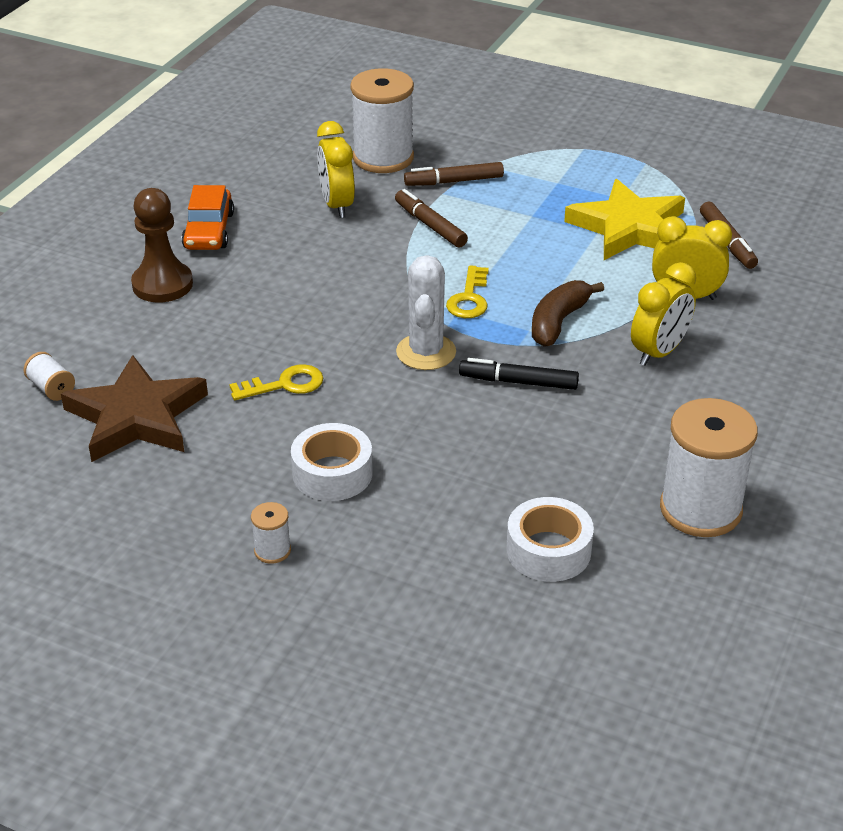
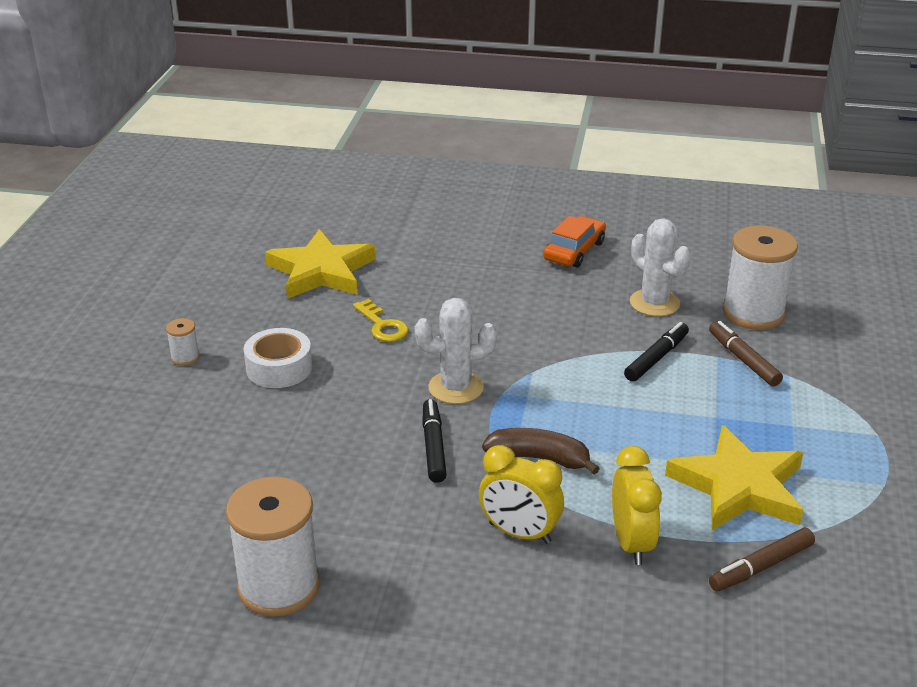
camera: 75 degrees right, 5 degrees down
white spool [24,352,75,401] -> none
brown star [61,355,208,462] -> yellow star [265,229,376,299]
brown pawn [131,188,193,302] -> none
orange car [182,185,234,250] -> orange car turned 135 degrees clockwise [543,216,606,267]
yellow clock [317,121,355,218] -> white cactus [630,218,691,316]
brown marker [395,189,468,248] -> black marker [624,322,689,382]
yellow key [446,266,489,318] -> none
white tape [506,497,594,582] -> none

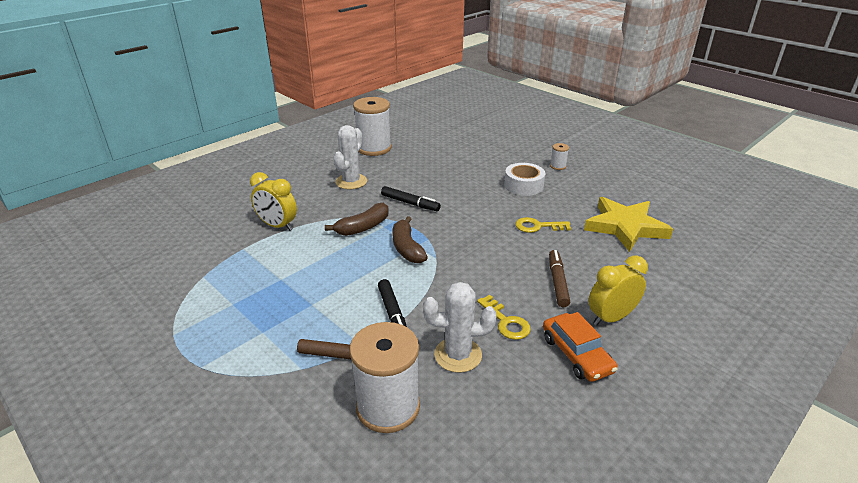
camera: 125 degrees right, 0 degrees up
white cactus [415,298,497,404] -> white cactus moved to [334,125,367,189]
yellow clock [479,445,564,544] -> yellow clock moved to [588,256,648,326]
yellow star [665,425,803,530] -> none
brown marker [709,528,815,591] -> brown marker moved to [549,250,570,307]
none -> brown banana [392,216,428,263]
none -> yellow key [477,295,531,340]

